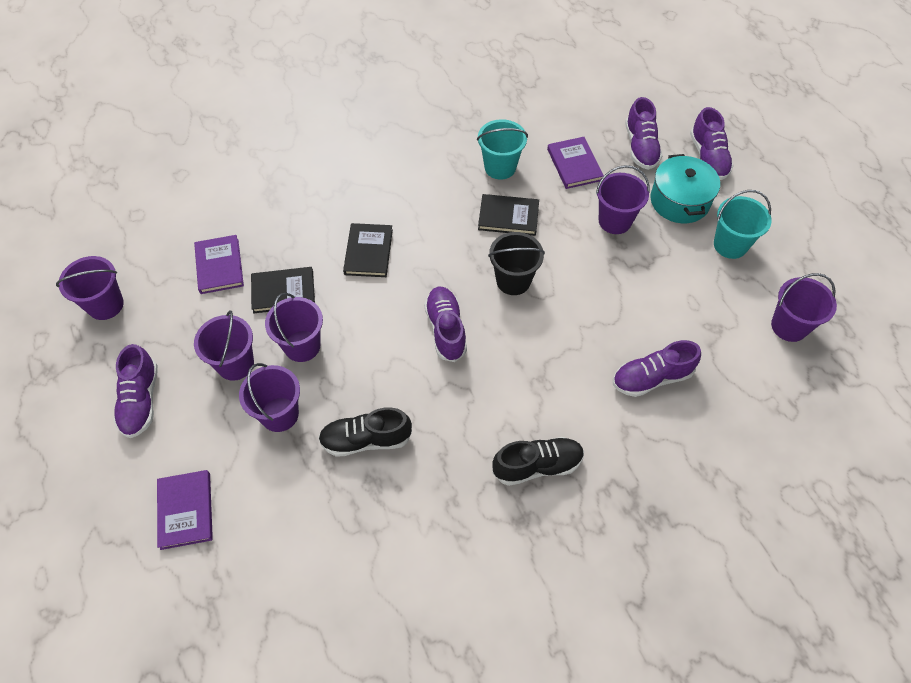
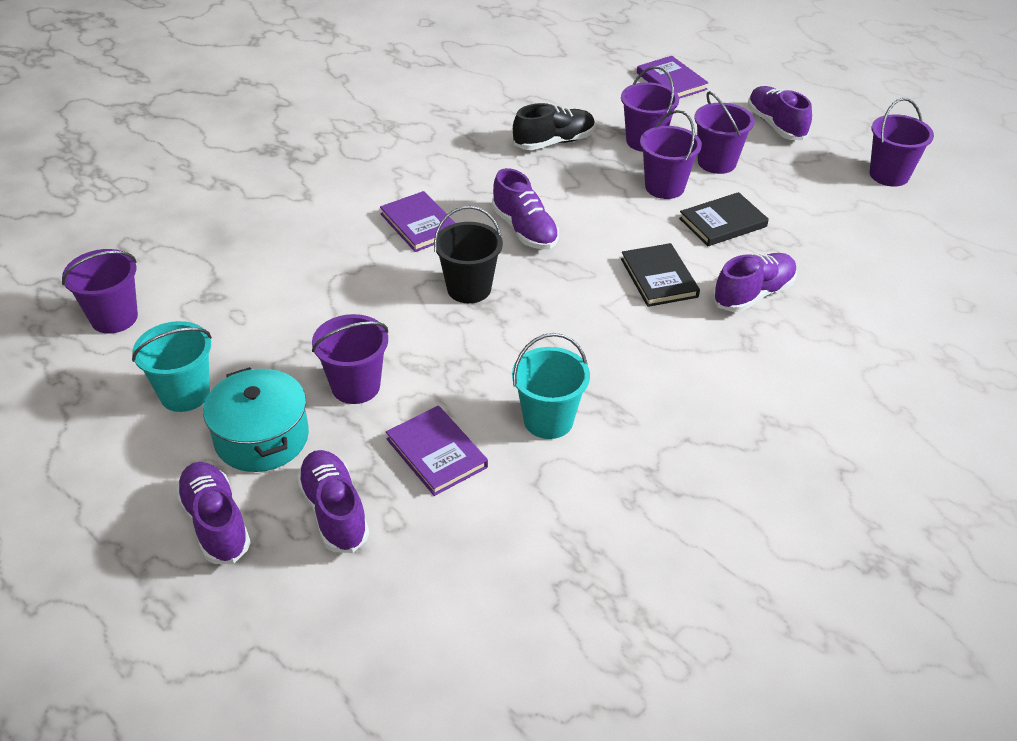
camera: 160 degrees right, 15 degrees down
purple book [194,235,244,294] -> purple book moved to [380,191,455,252]
black book [478,194,539,236] -> none
black shoe [492,437,584,486] -> none
purple shoe [613,340,701,397] -> purple shoe moved to [713,253,797,312]

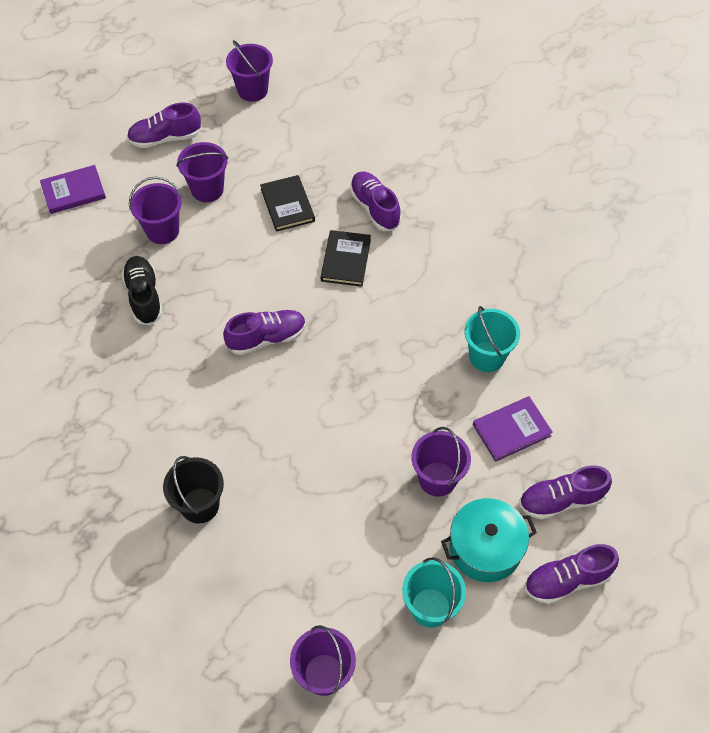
camera: 80 degrees left, 15 degrees up
purple book [380,191,455,252] -> none
black bucket [434,206,503,303] -> black bucket moved to [163,456,224,524]
black book [621,243,700,307] -> black book turned 75 degrees counterclockwise [321,230,371,287]
purple bucket [640,110,702,199] -> none

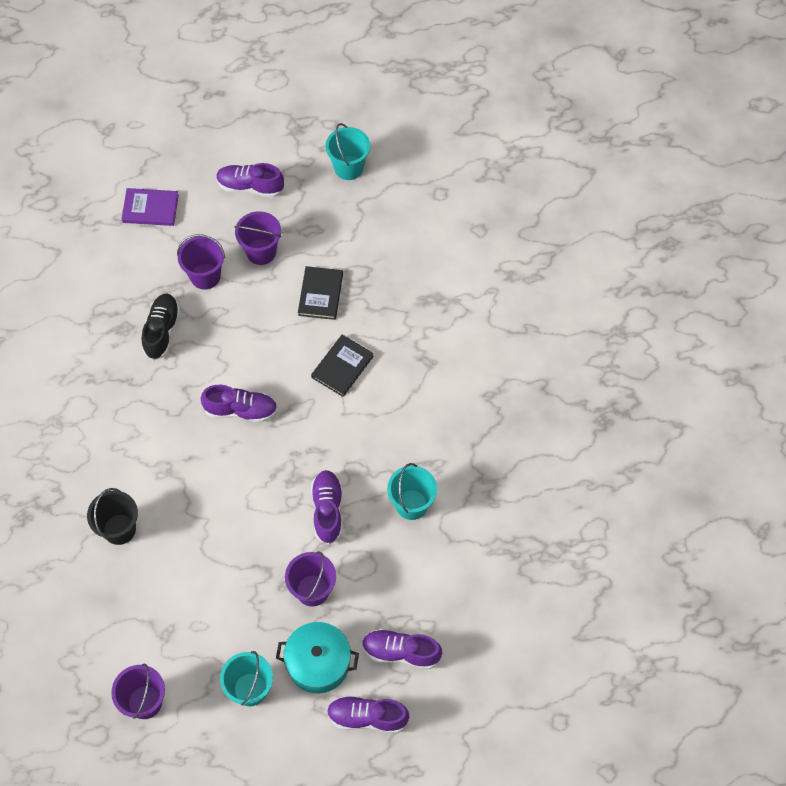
camera: 25 degrees right, 5 degrees up
purple bucket [226,40,273,102] -> turquoise bucket [325,123,370,180]
purple shoe [350,171,401,231] -> purple shoe moved to [311,470,342,544]
purple book [473,396,553,462] -> none

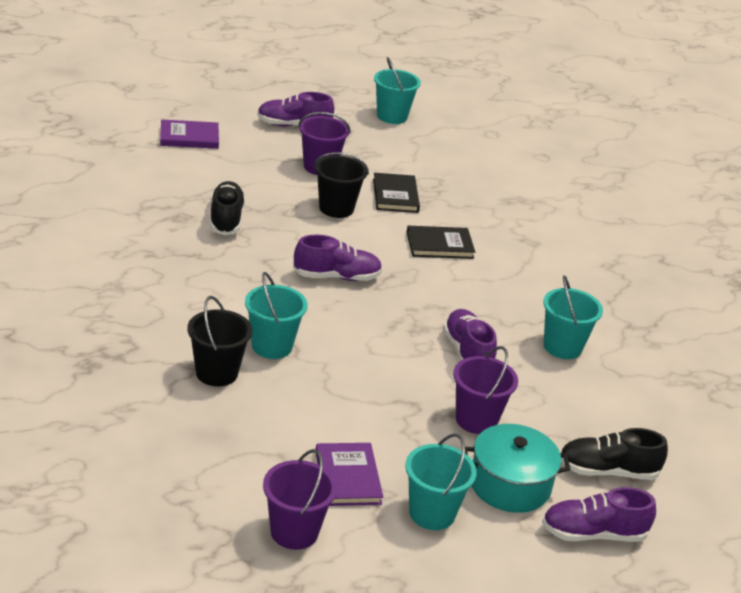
camera: 15 degrees left, 30 degrees down
purple bucket [177,234,225,290] -> none
black book [311,335,374,397] -> black book turned 60 degrees clockwise [407,226,475,259]
purple shoe [362,629,442,670] -> black shoe [560,428,668,480]
none -> turquoise bucket [245,272,307,359]
none -> black bucket [314,152,369,218]
none -> purple book [316,443,383,506]

